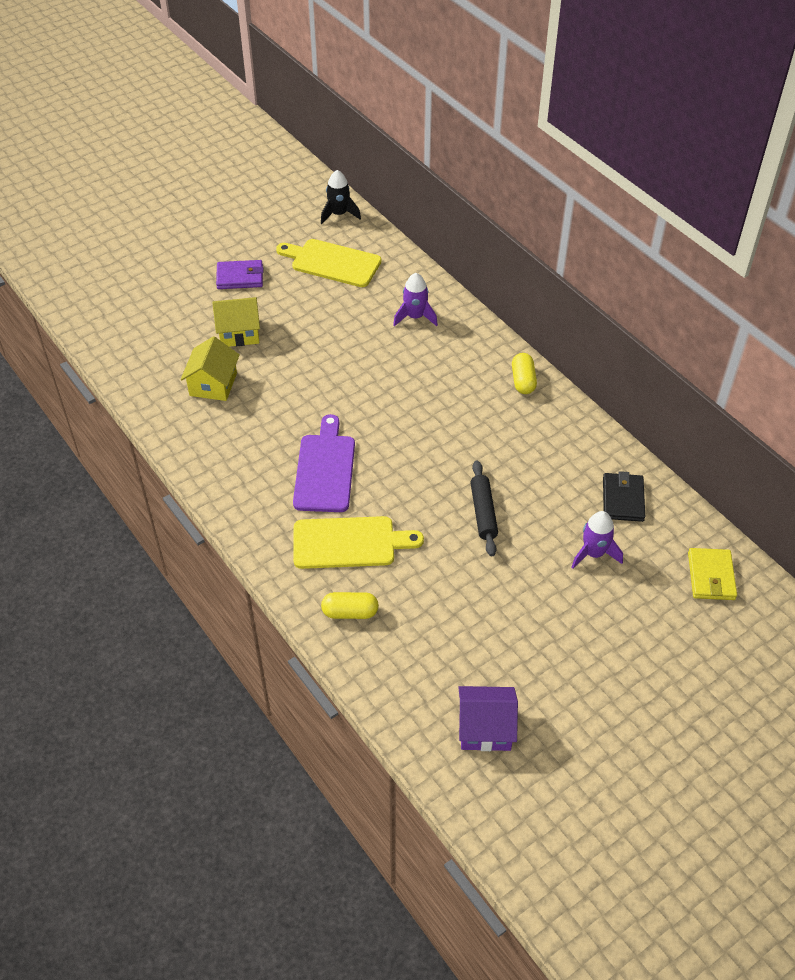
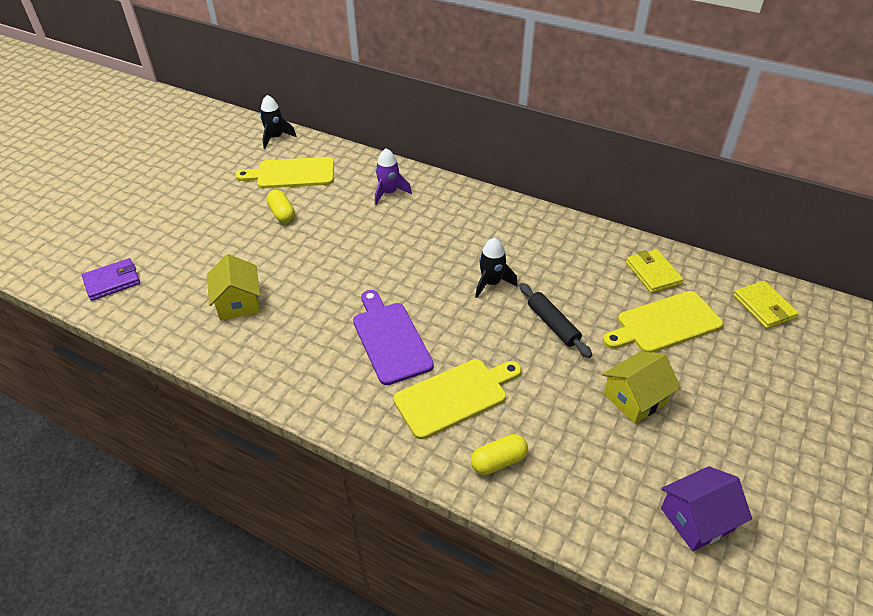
camera: 25 degrees left, 5 degrees down
yellow house [212,297,260,347] -> yellow house moved to [602,352,681,424]
purple wallet [216,260,263,289] -> purple wallet moved to [82,258,140,301]
yellow capsule [512,353,537,394] -> yellow capsule moved to [266,190,295,223]
purple rocket [571,511,623,569] -> yellow cutting board [603,291,723,352]
black wallet [603,471,645,522] -> yellow wallet [626,249,683,293]
none -> black rocket [475,237,518,298]

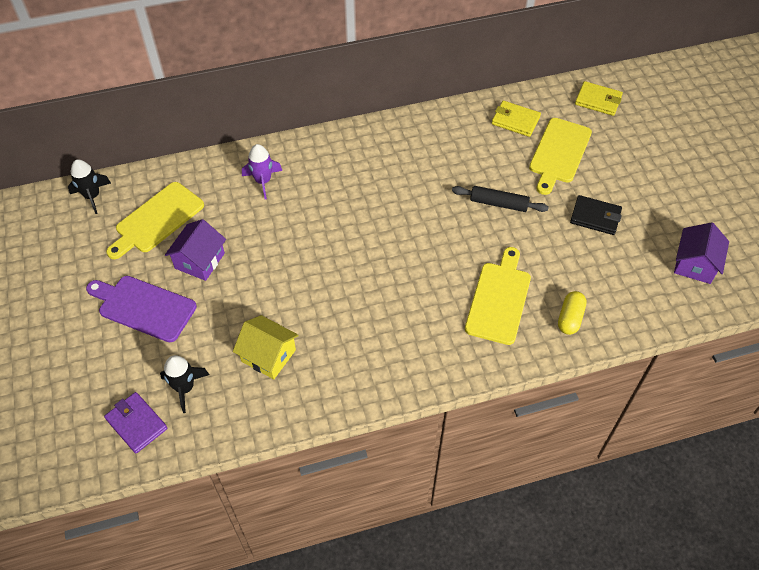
camera: 45 degrees left, 10 degrees up
purple wallet [82,258,140,301] -> purple wallet turned 60 degrees counterclockwise [104,392,167,454]
yellow capsule [266,190,295,223] -> purple house [165,219,226,281]
purple cutting board [353,290,434,385] -> purple cutting board moved to [86,276,197,342]
black rocket [475,237,518,298] -> black rocket moved to [160,355,209,413]
yellow house [602,352,681,424] -> black wallet [570,195,622,235]

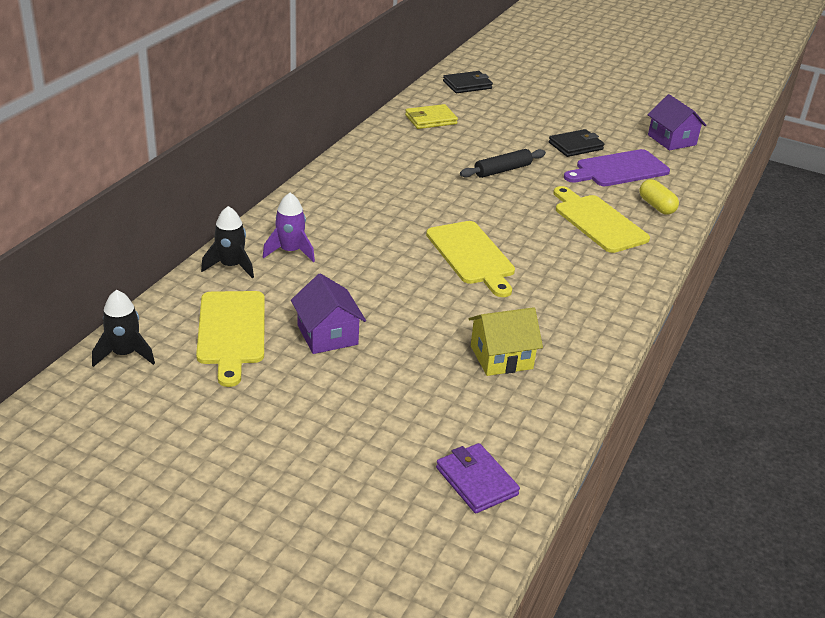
camera: 50 degrees left, 20 degrees down
purple cutting board [86,276,197,342] -> purple cutting board moved to [564,149,670,186]
purple wallet [104,392,167,454] -> purple wallet turned 60 degrees clockwise [436,443,520,513]
black rocket [160,355,209,413] -> black rocket moved to [201,206,254,279]
yellow cutting board [529,118,592,195] -> yellow cutting board moved to [426,221,515,297]
yellow wallet [575,81,623,116] -> black wallet [443,71,493,93]

